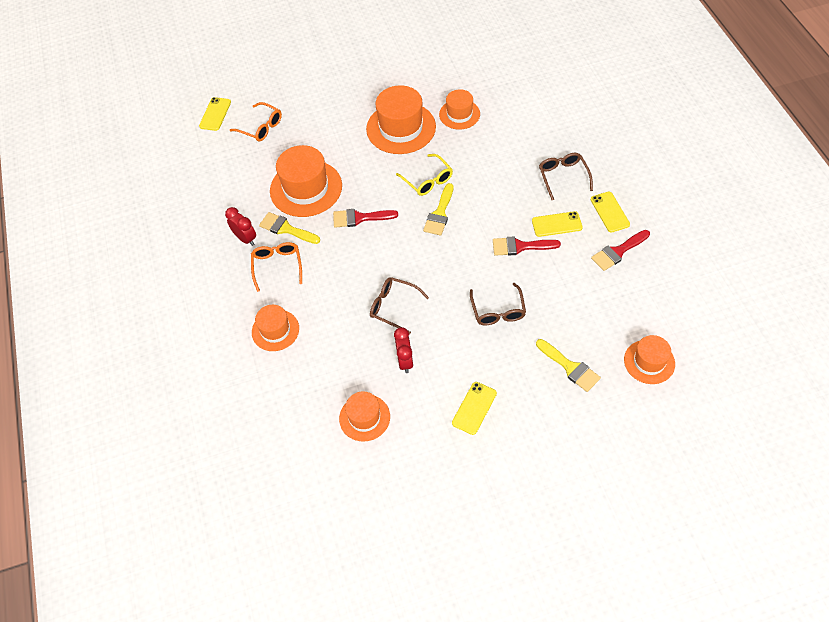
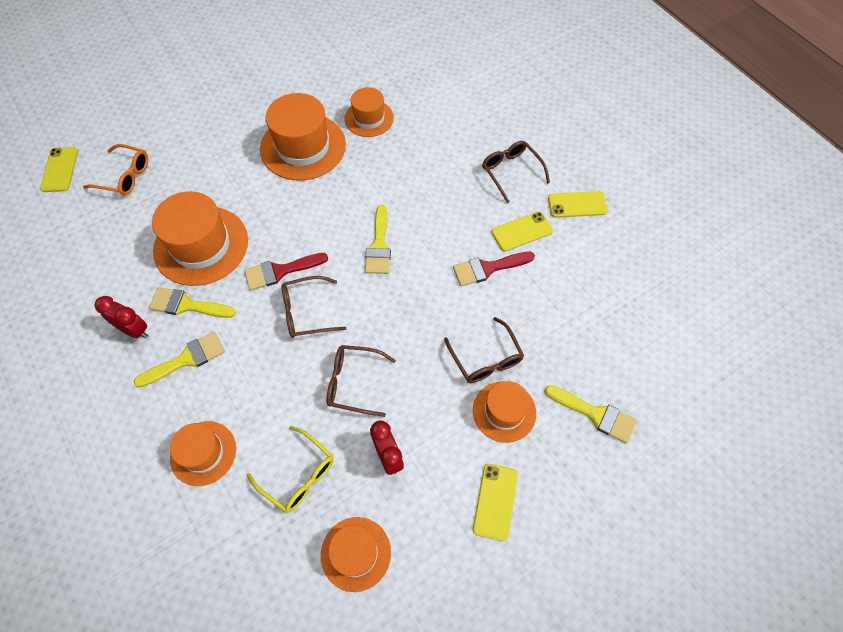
camera: 20 degrees left, 5 degrees up
orange glasses [251,242,302,292] -> yellow brush [134,332,224,388]
yellow glasses [396,154,453,196] -> yellow glasses moved to [247,426,334,513]
yellow phone [591,192,630,232] -> yellow phone turned 60 degrees counterclockwise [548,191,607,218]
red brush [591,230,650,271] -> none
orange hat [624,335,675,384] -> orange hat moved to [473,381,536,443]
none -> brown glasses [282,276,347,338]

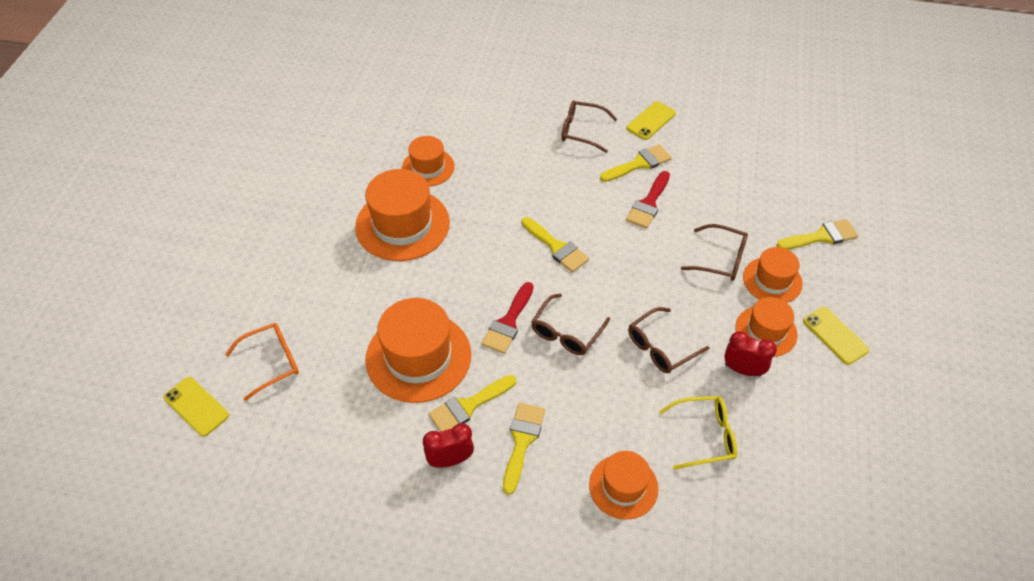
camera: 45 degrees left, 10 degrees down
orange hat [321,517,391,592] -> orange hat moved to [735,297,798,357]
yellow phone [491,212,553,252] -> yellow brush [600,144,672,182]

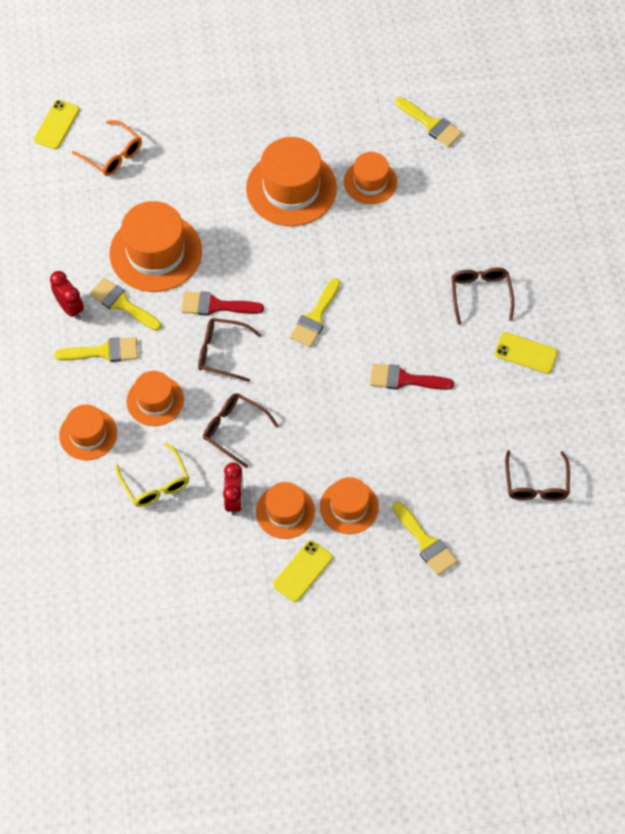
camera: 70 degrees right, 10 degrees up
yellow brush [600,144,672,182] -> yellow brush moved to [395,97,462,147]
brown glasses [681,224,748,281] -> brown glasses moved to [505,450,570,501]
none -> orange hat [127,371,184,426]

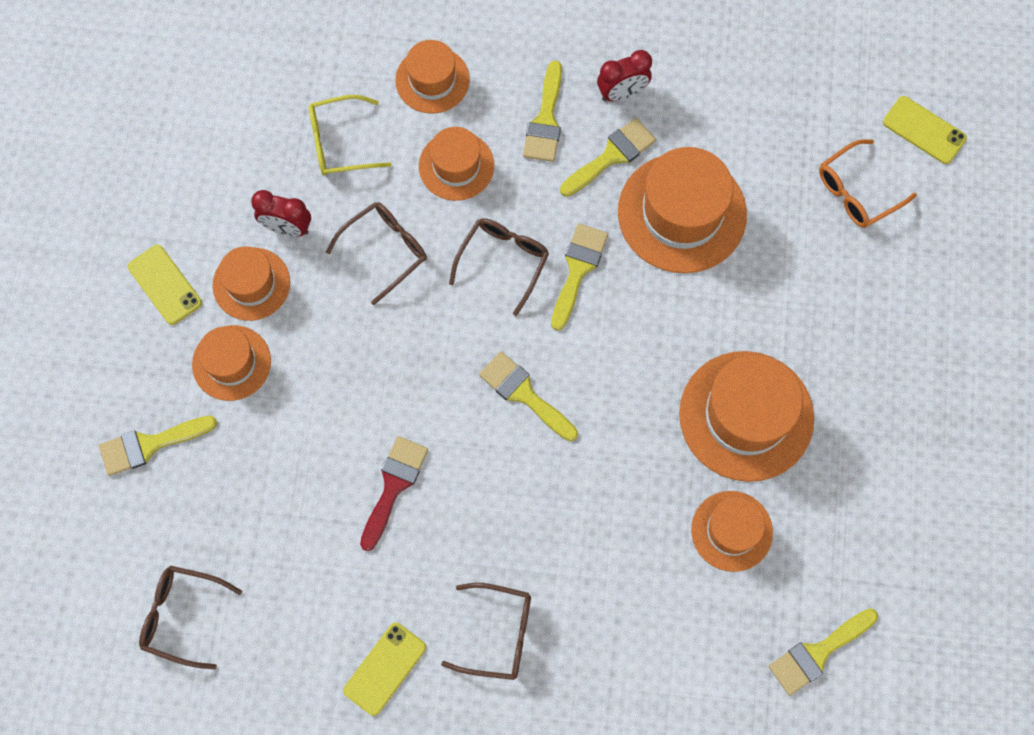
camera: 105 degrees right, 10 degrees up
red brush [181,291,264,316] -> yellow brush [551,223,608,331]

